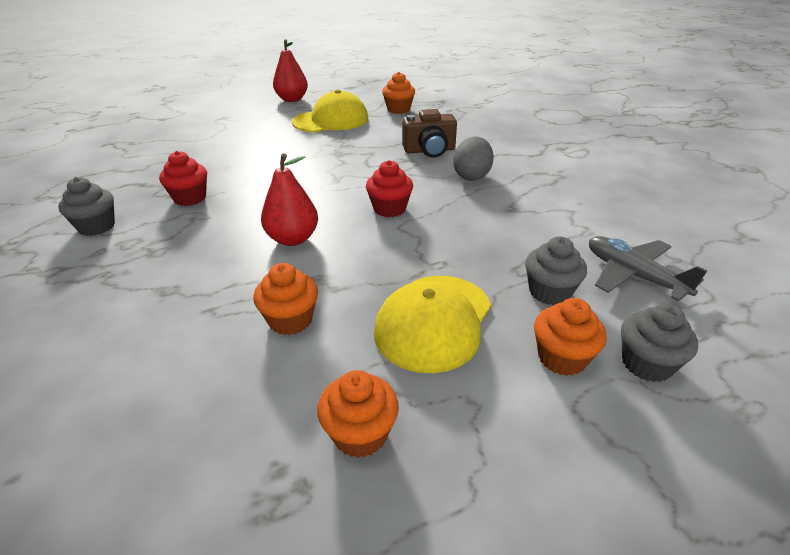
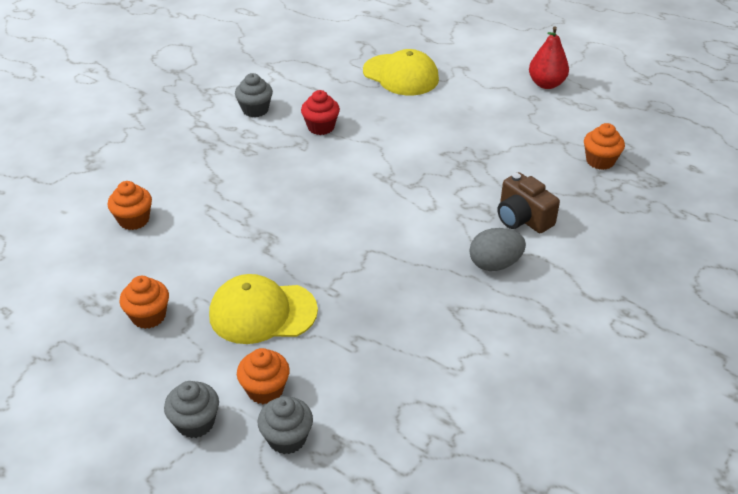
camera: 60 degrees right, 5 degrees up
orange cupcake [253,263,318,335] -> orange cupcake moved to [108,181,152,230]
red pear [261,153,318,246] -> none
yellow cap [292,90,368,132] -> yellow cap moved to [363,49,439,95]
red cupcake [366,160,413,217] -> none
grey cupcake [525,236,587,305] -> grey cupcake moved to [164,381,219,438]
grey plane [589,236,707,301] -> none

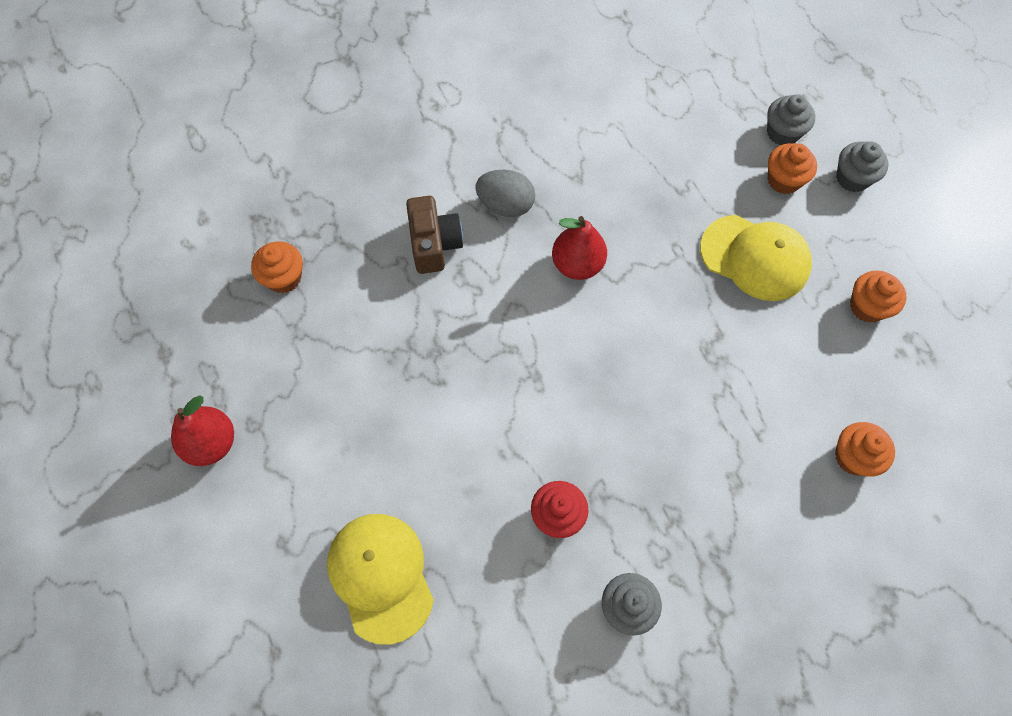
camera: 150 degrees left, 25 degrees up
none -> red pear [552,216,607,280]

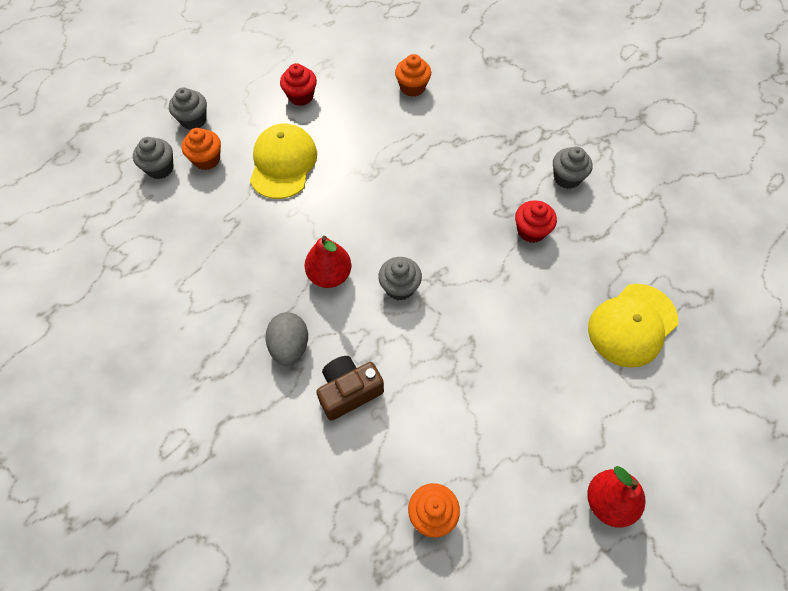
camera: 110 degrees left, 5 degrees down
orange cupcake [850,271,906,323] -> red cupcake [280,63,317,106]
none -> grey cupcake [378,257,422,300]

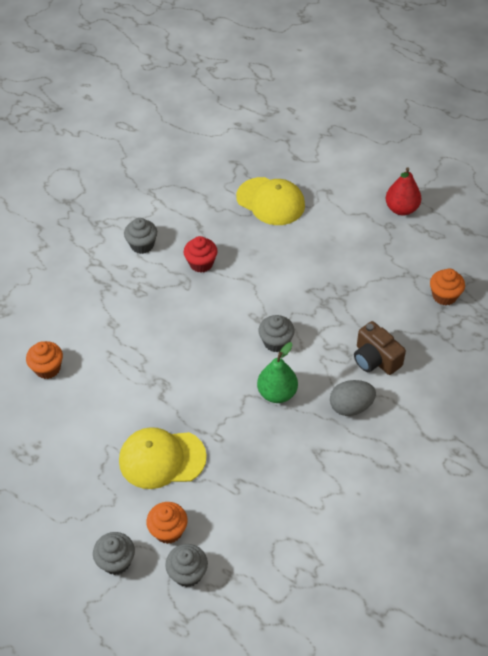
camera: 100 degrees left, 10 degrees down
red cupcake [280,63,317,106] -> none
red pear [305,236,351,288] -> green pear [257,342,298,403]

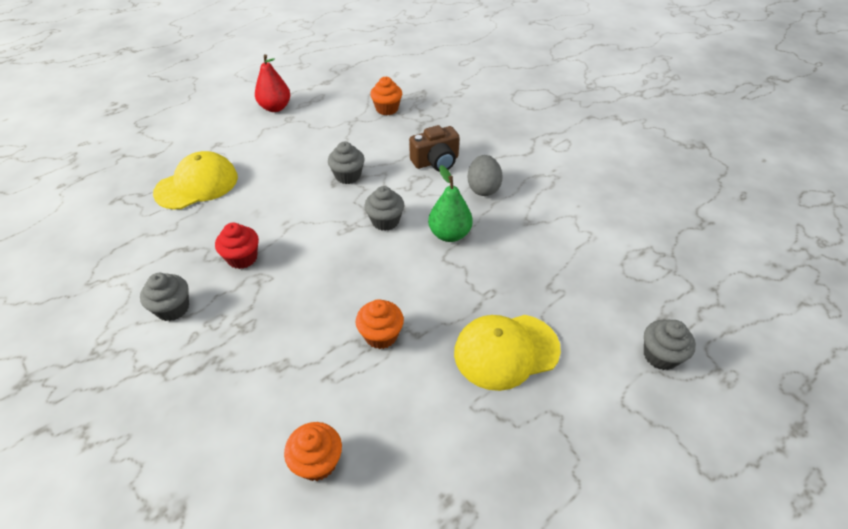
camera: 75 degrees left, 5 degrees down
grey cupcake [93,532,135,575] -> grey cupcake moved to [328,142,365,184]
yellow cap [119,427,207,489] -> yellow cap turned 60 degrees clockwise [454,315,561,391]
orange cupcake [146,502,188,544] -> orange cupcake moved to [356,299,404,349]

